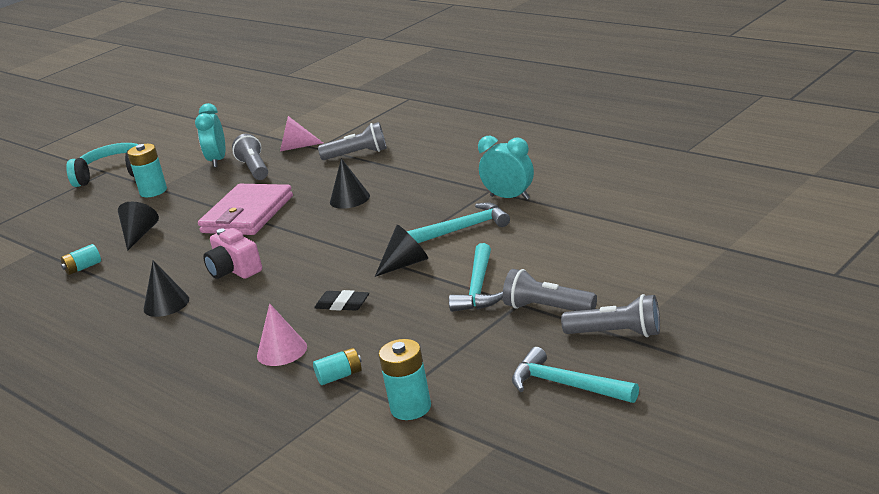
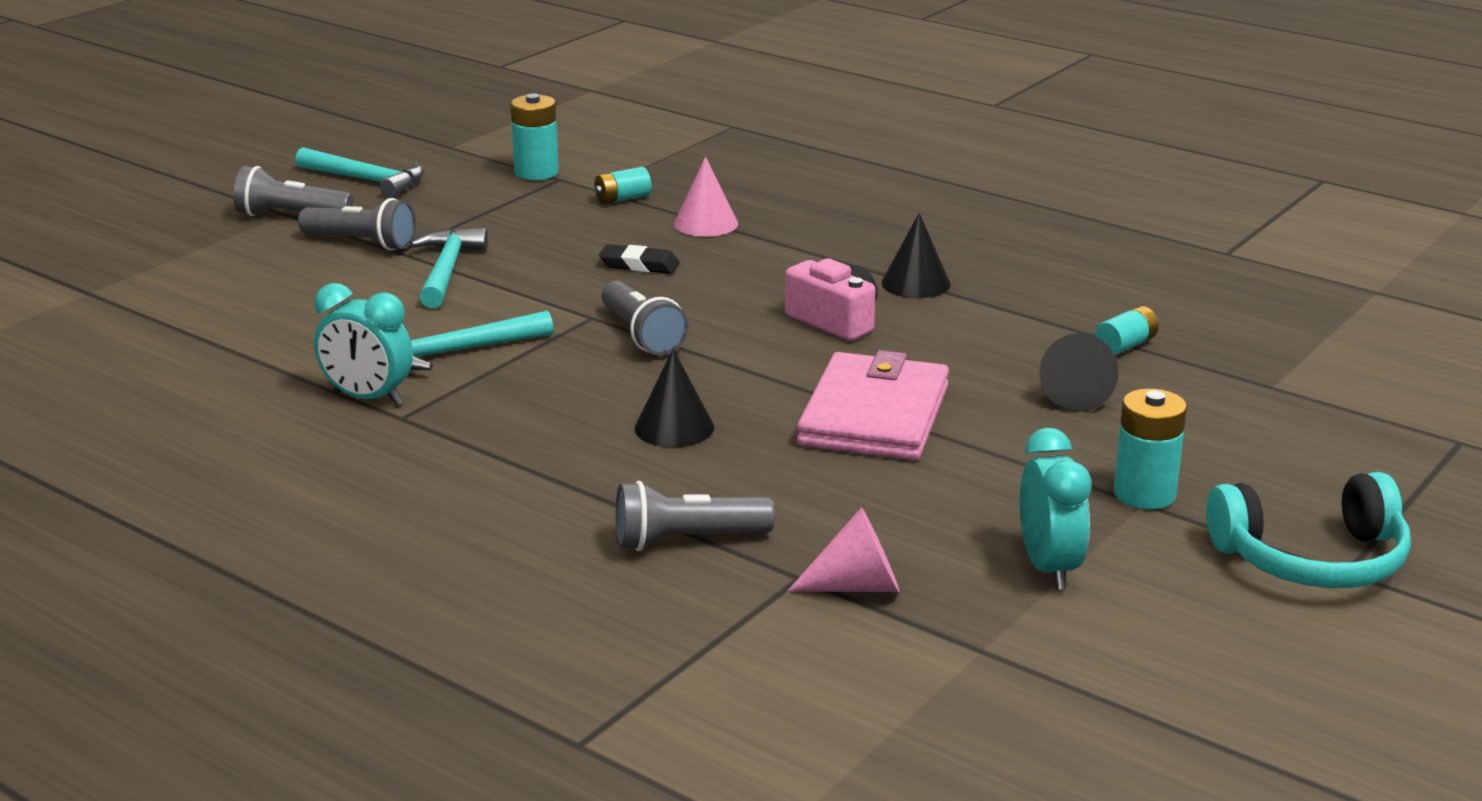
camera: 170 degrees right, 0 degrees up
grey flashlight [232,134,268,180] -> grey flashlight moved to [602,280,689,356]
black cone [375,225,428,277] -> none

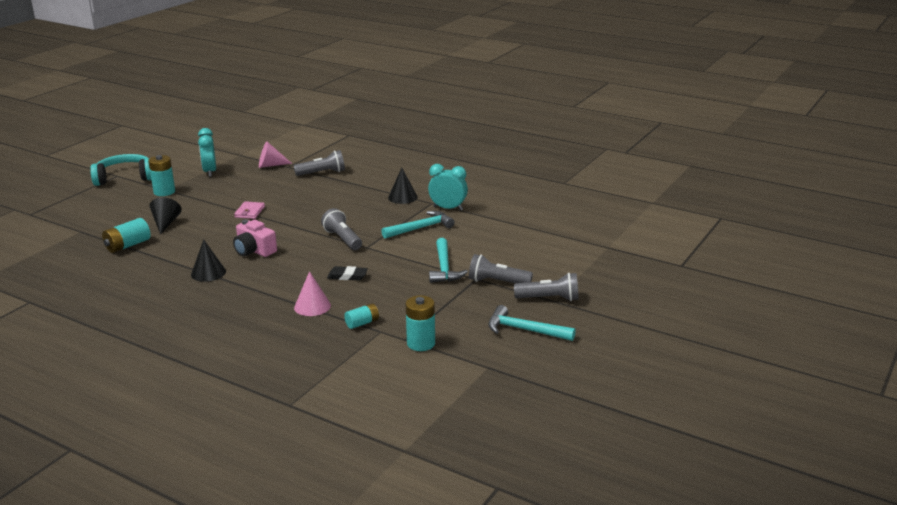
camera: 175 degrees right, 0 degrees up
black cone [635,349,714,447] -> black cone moved to [388,168,418,204]
pink wallet [797,350,949,461] -> pink wallet [234,201,265,219], size x0.47
turquoise battery [1095,306,1159,355] -> turquoise battery [102,218,151,253], size x1.55

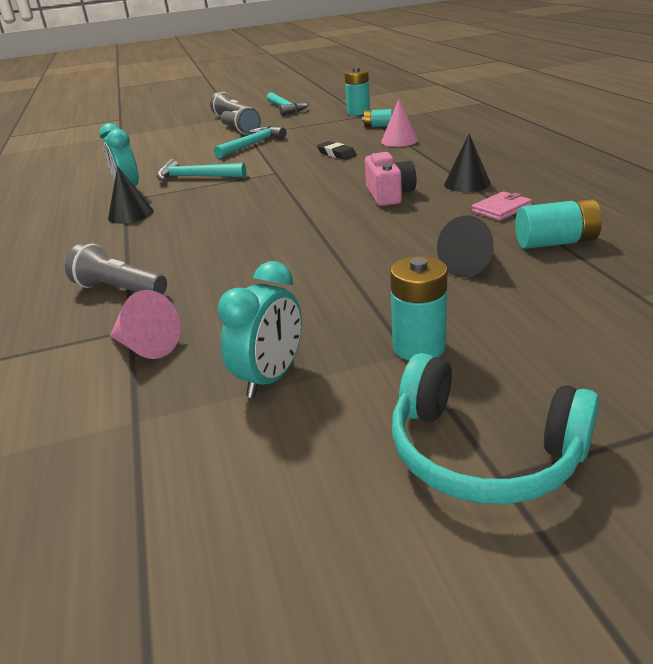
camera: 135 degrees left, 5 degrees up
pink wallet [234,201,265,219] -> pink wallet moved to [472,191,532,221]
grey flashlight [321,208,362,250] -> none

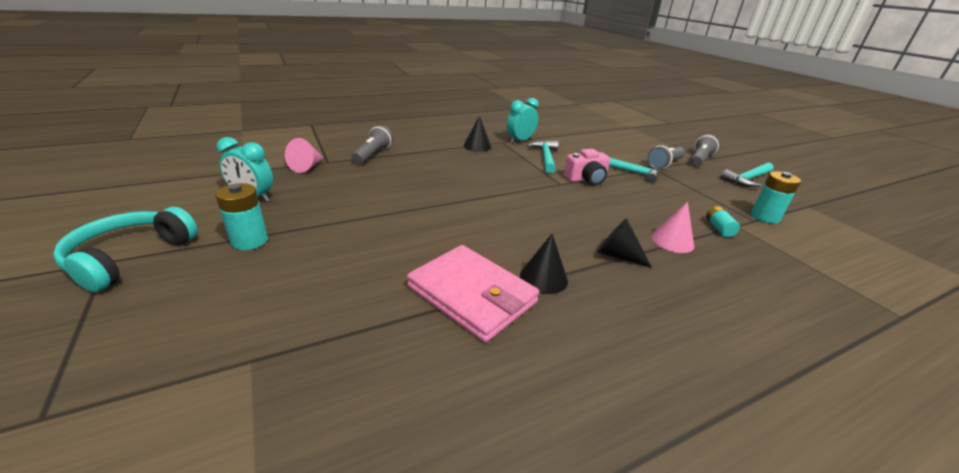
camera: 75 degrees right, 0 degrees up
black eraser [317,141,357,160] -> none
pink camera [365,152,416,206] -> pink camera moved to [564,149,610,186]
black cone [437,215,494,278] -> black cone moved to [597,218,652,268]
pink wallet [472,191,532,221] -> pink wallet [407,245,539,343], size x2.15
turquoise battery [515,199,602,249] -> none

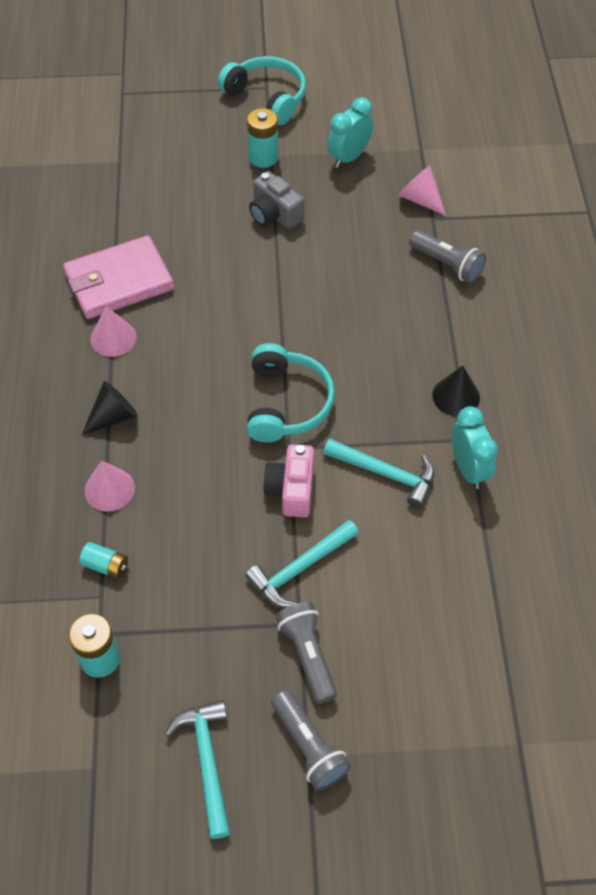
camera: 115 degrees right, 25 degrees up
black cone [520,234,568,294] -> pink cone [91,306,137,357]
none -> turquoise headphones [247,343,335,443]
none -> grey camera [249,171,305,229]

